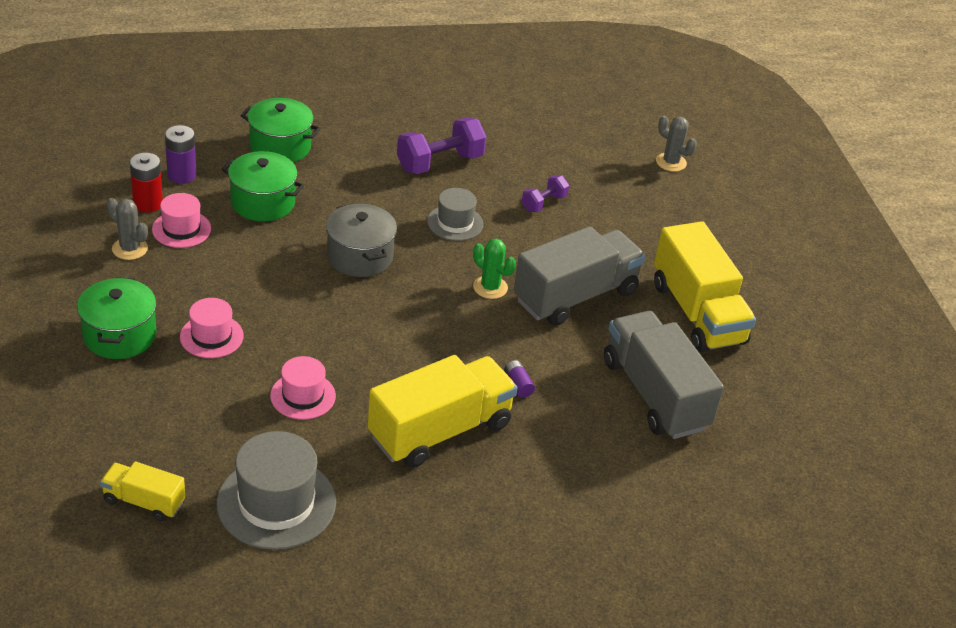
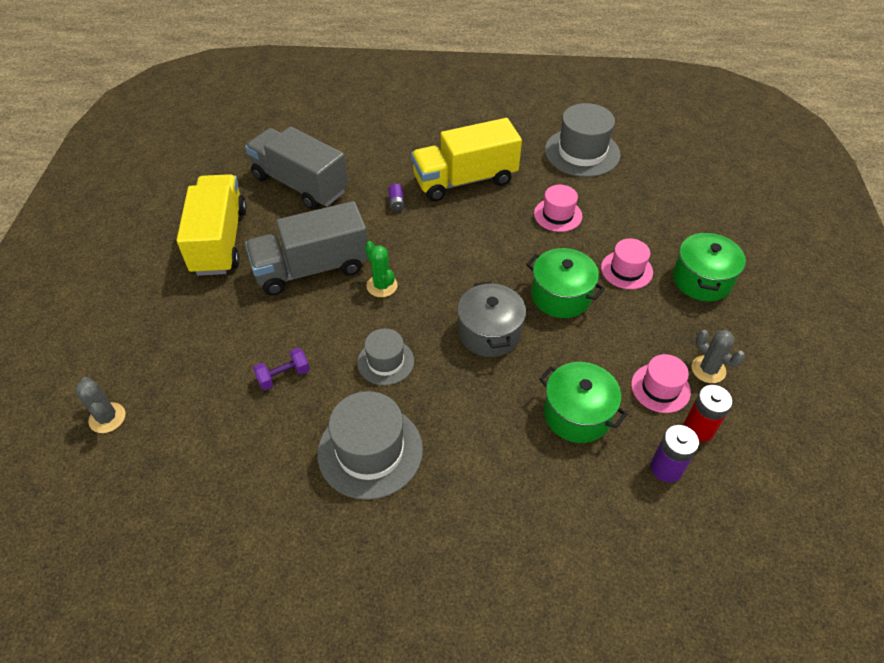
camera: 160 degrees left, 10 degrees up
yellow truck [100,461,185,521] -> none
green pot [241,98,321,162] -> green pot moved to [526,248,605,318]
purple dumbbell [397,118,486,174] -> grey hat [317,391,423,500]
grey truck [604,311,724,439] -> grey truck turned 135 degrees clockwise [245,126,348,210]

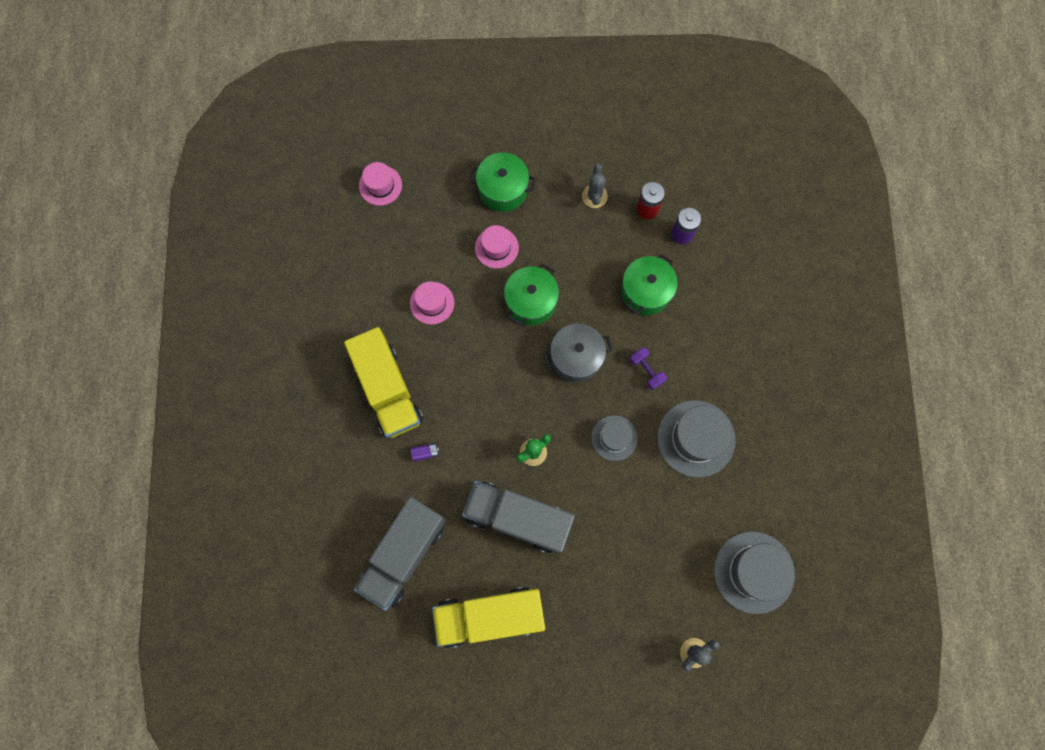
camera: 95 degrees left, 25 degrees up
grey truck [245,201,368,296] -> grey truck turned 135 degrees clockwise [462,481,575,554]
purple dumbbell [253,348,310,390] -> purple dumbbell moved to [630,347,667,390]
grey hat [545,103,621,177] -> grey hat moved to [714,531,795,614]
pink hat [631,354,691,413] -> pink hat moved to [359,162,402,206]
grey cactus [692,330,745,383] -> grey cactus turned 45 degrees counterclockwise [582,164,608,208]

